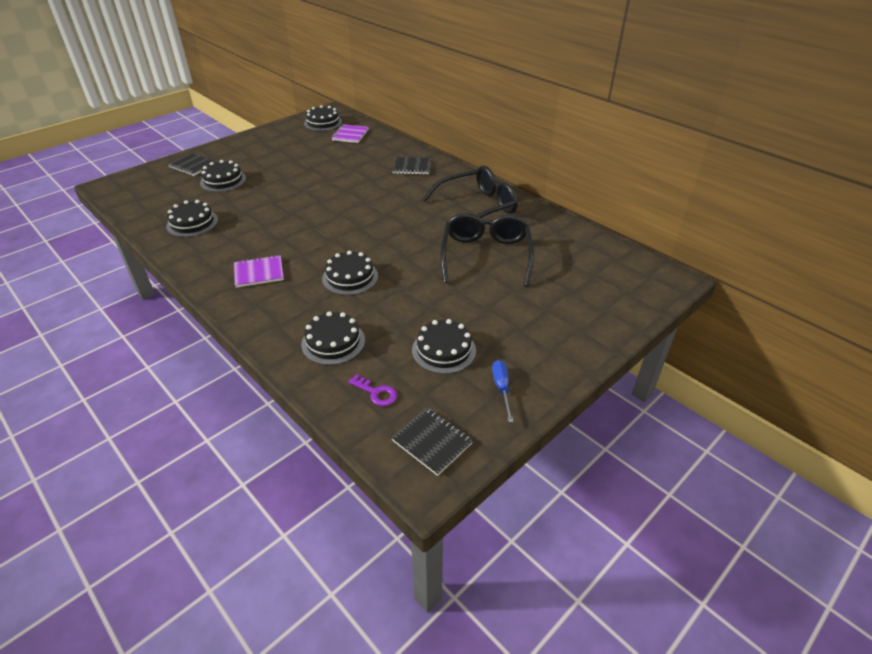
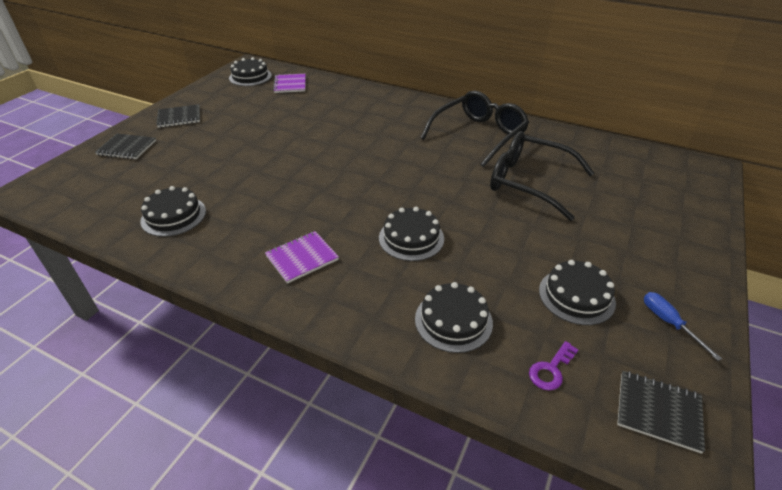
camera: 20 degrees left, 0 degrees up
black cake [200,160,246,192] -> none
purple key [348,374,397,406] -> purple key turned 120 degrees clockwise [529,341,579,391]
black notebook [392,157,431,175] -> black notebook moved to [156,104,200,128]
black glasses [440,213,534,287] -> black glasses turned 45 degrees counterclockwise [490,131,594,221]

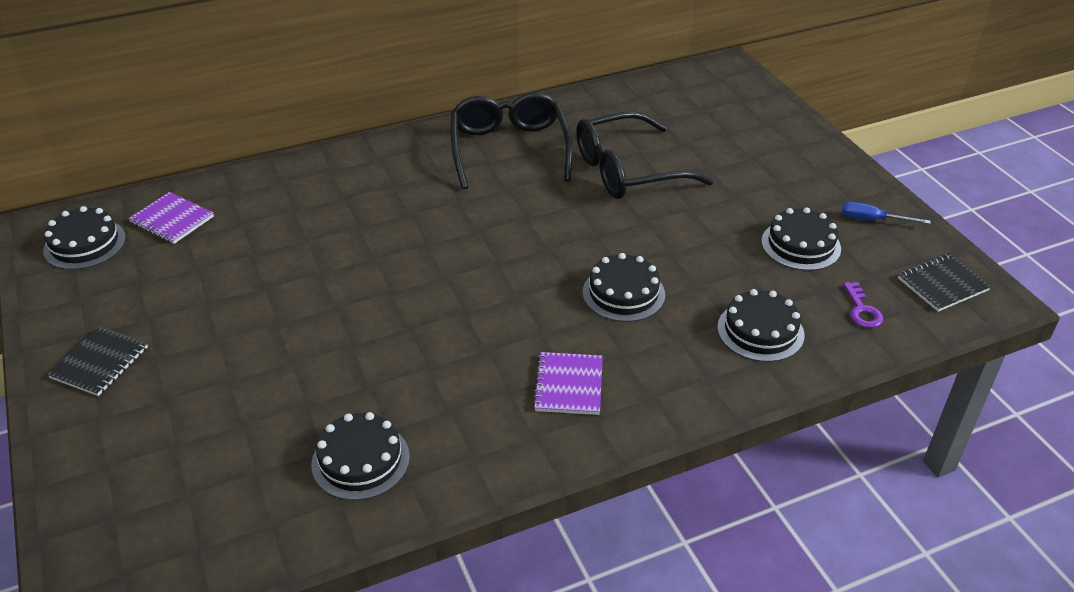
camera: 50 degrees left, 0 degrees up
black notebook [95,133,156,159] -> none

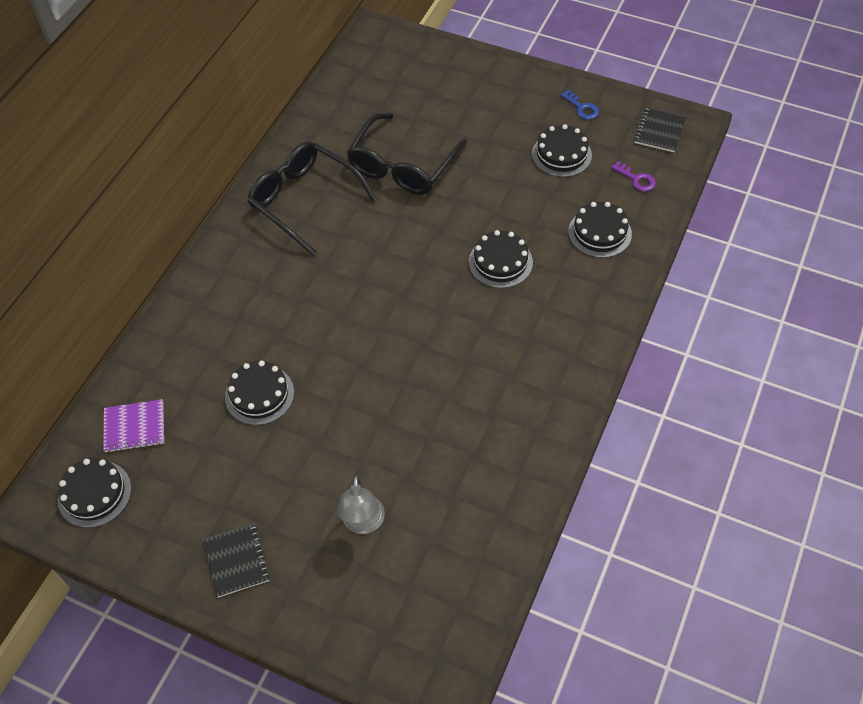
camera: 40 degrees left, 15 degrees up
black cake [311,412,410,500] -> black cake moved to [225,361,294,425]
purple notebook [533,352,603,415] -> none
blue screwdriver [841,202,931,224] -> blue key [561,90,599,120]
none -> grey lamp [336,474,385,534]

